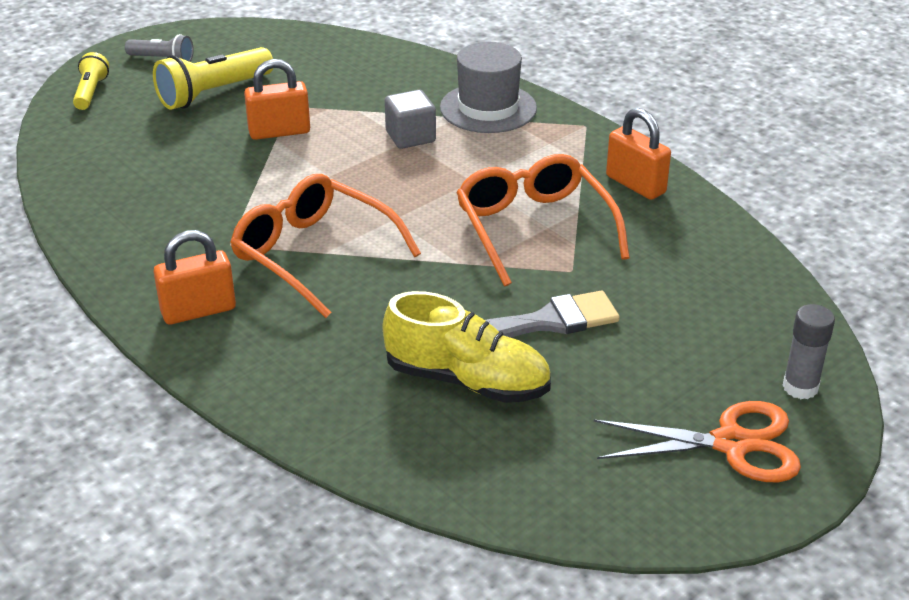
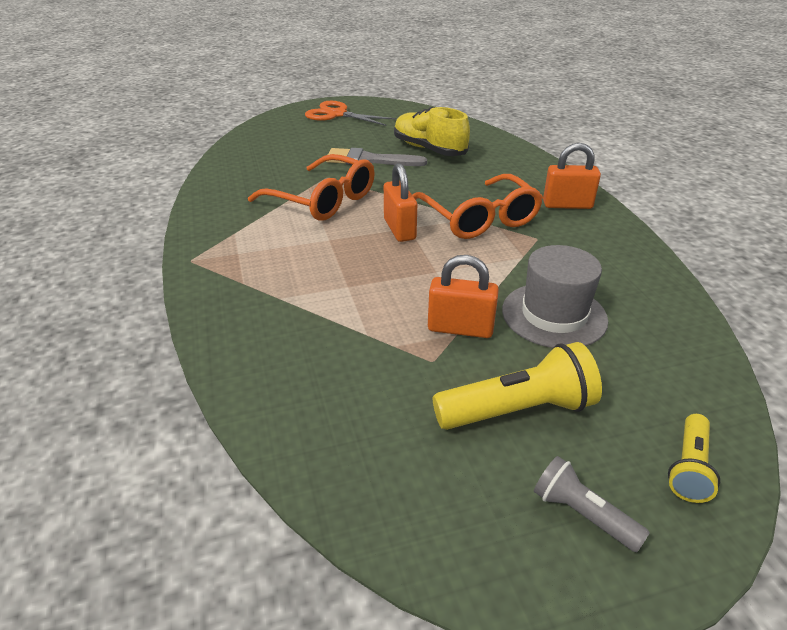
camera: 155 degrees left, 0 degrees up
grey cube [385,90,436,149] -> none
grey hat [440,42,537,133] -> grey hat moved to [502,245,608,348]
orange glasses [456,154,630,286] -> orange glasses turned 60 degrees counterclockwise [248,154,375,220]
orange padlock [606,108,671,200] -> orange padlock moved to [384,163,417,242]
grey glue stick [782,304,835,399] -> none

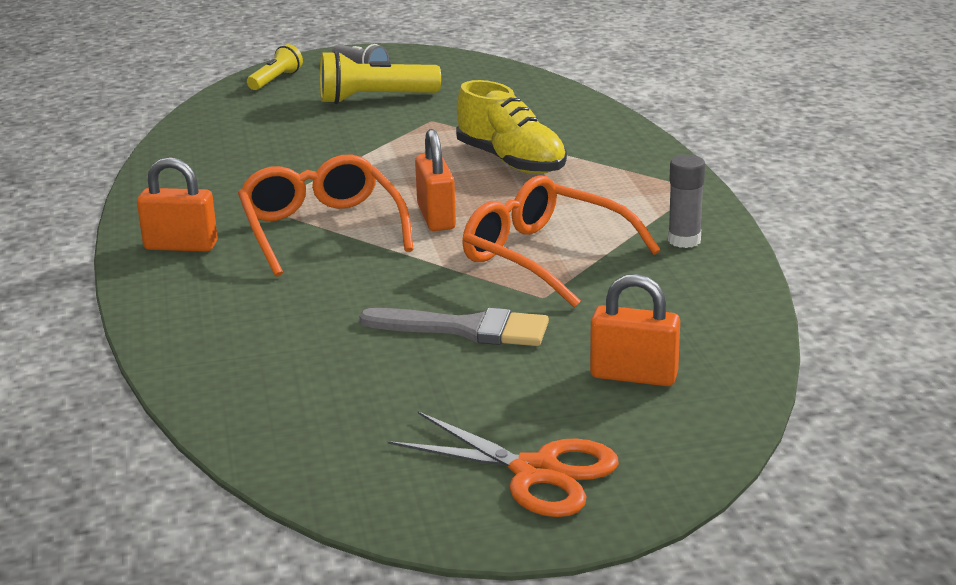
camera: 175 degrees left, 10 degrees down
yellow shoe [394,107,470,156] -> yellow shoe moved to [456,80,567,174]
orange padlock [428,255,499,338] -> orange padlock moved to [590,274,680,386]
grey hat [502,245,608,348] -> none
none -> grey glue stick [668,155,705,248]

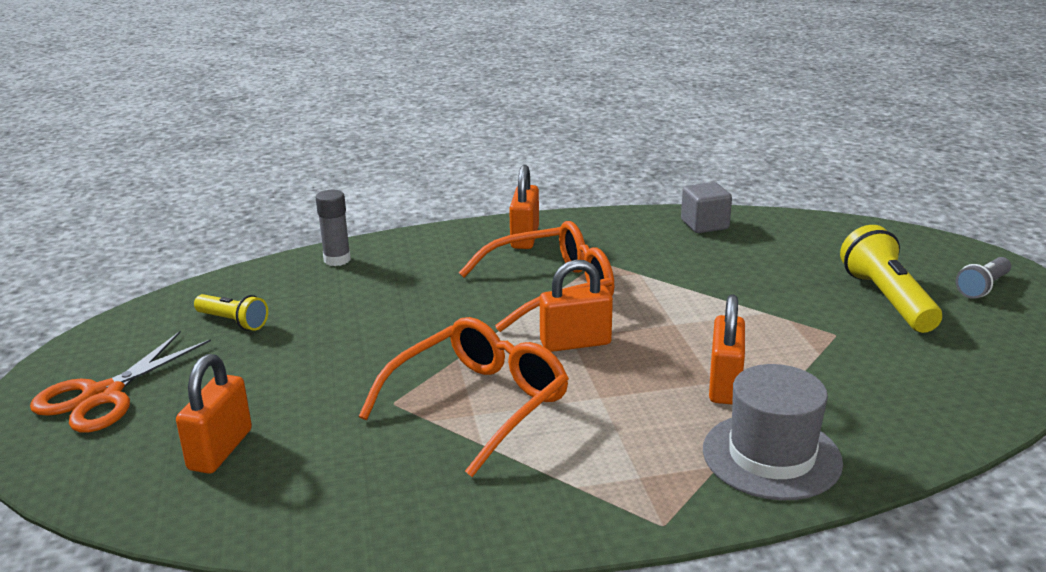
camera: 90 degrees right, 0 degrees up
yellow flashlight [247,44,303,90] -> yellow flashlight moved to [194,294,268,331]
grey brush [359,308,549,346] -> none
yellow shoe [456,80,567,174] -> orange padlock [709,294,745,404]
grey glue stick [668,155,705,248] -> grey glue stick moved to [316,190,351,266]
none -> grey cube [681,182,732,233]
none -> grey hat [703,364,843,500]

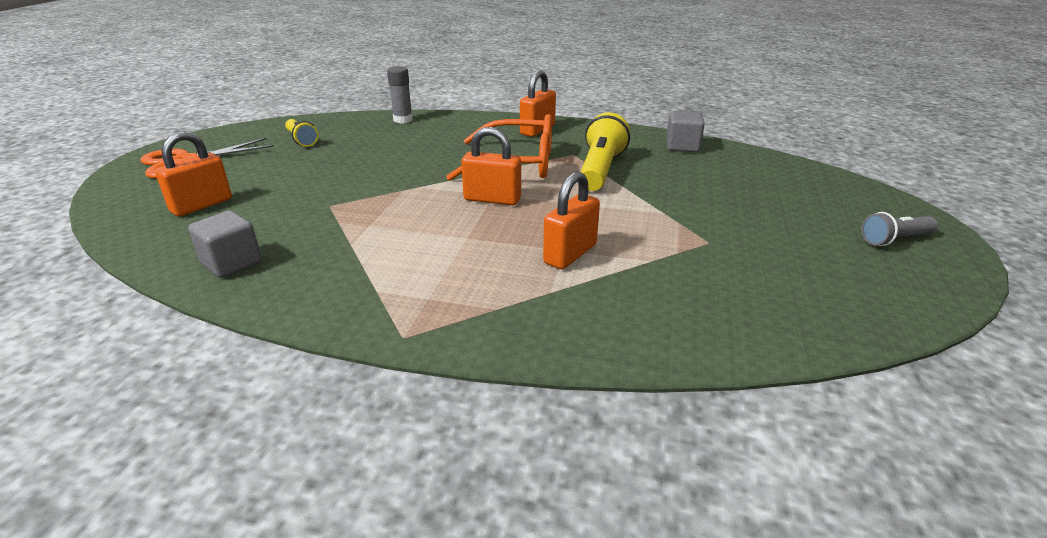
camera: 25 degrees right, 5 degrees up
orange glasses [359,317,569,477] -> none
grey hat [703,364,843,500] -> none
yellow flashlight [840,225,942,333] -> yellow flashlight moved to [581,112,630,191]
none -> grey cube [188,211,262,278]

